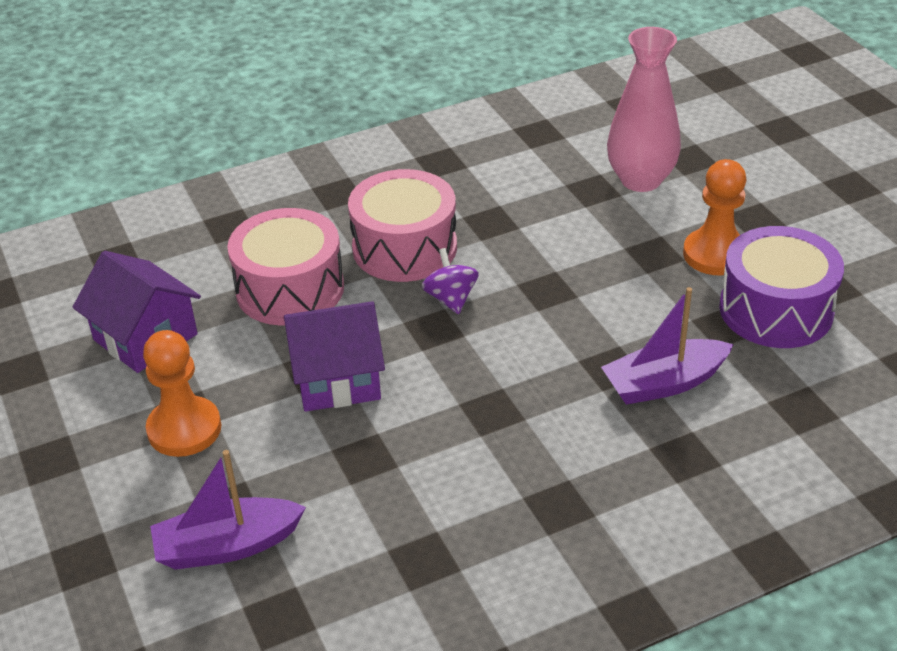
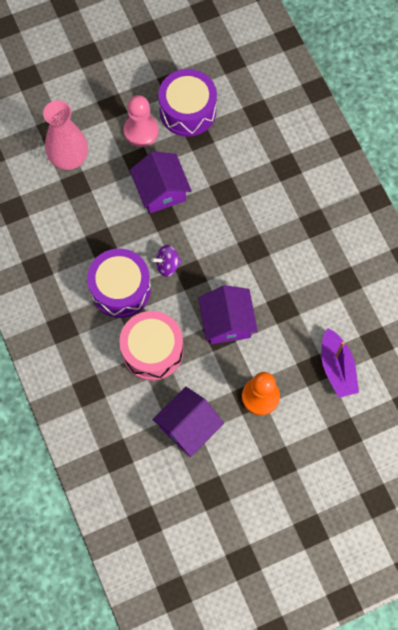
camera: 90 degrees left, 30 degrees up
pink drum [348,169,457,282] -> purple drum [87,248,151,318]
purple boat [601,287,734,405] -> none
orange pawn [683,159,746,275] -> pink pawn [124,95,159,147]
none -> purple house [130,151,192,213]

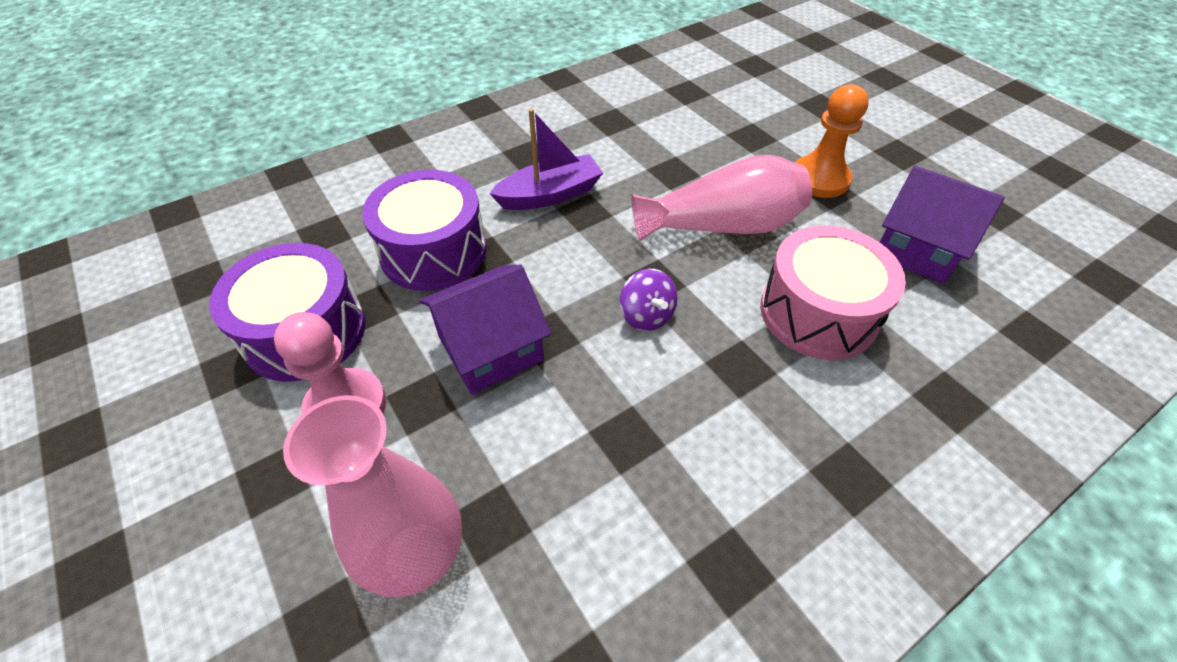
camera: 100 degrees left, 20 degrees down
purple drum [87,248,151,318] -> purple drum moved to [362,170,487,291]
purple house [198,285,258,344] -> pink vase [631,155,812,241]
purple boat [321,328,359,398] -> purple boat moved to [489,108,603,210]

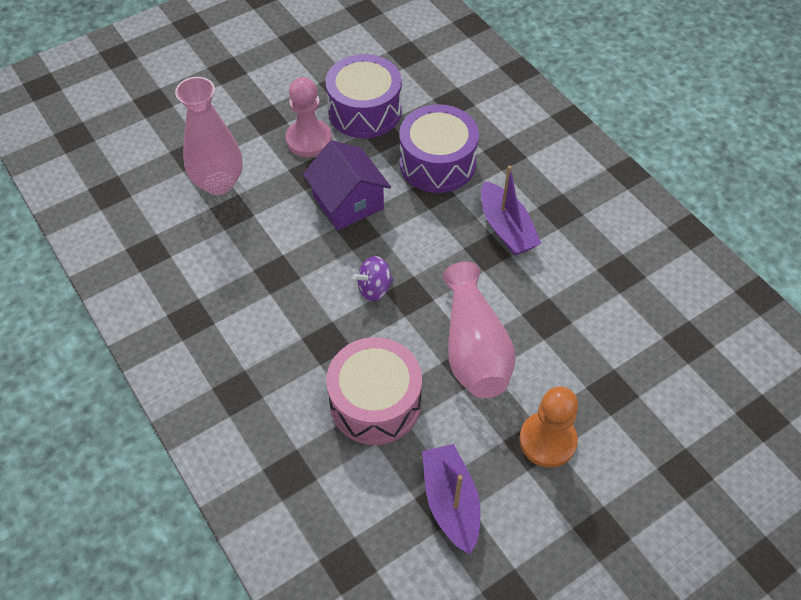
camera: 90 degrees right, 5 degrees up
purple house [880,166,1005,284] -> purple boat [422,444,481,554]

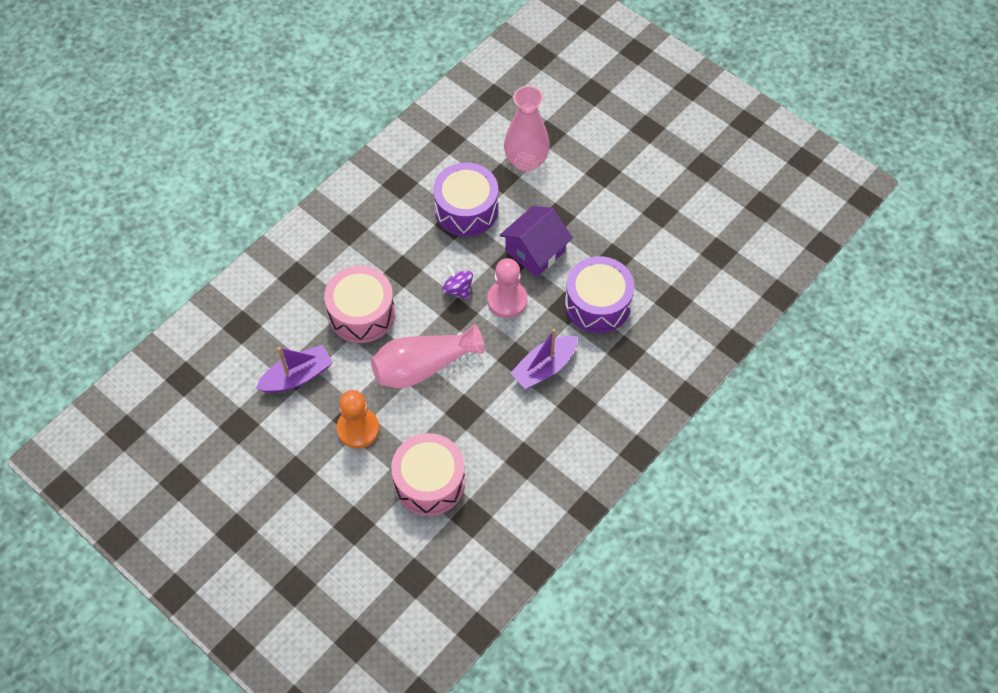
camera: 75 degrees right, 5 degrees up
pink pawn [286,77,332,157] -> pink pawn moved to [487,258,528,318]
purple drum [325,54,402,139] -> purple drum moved to [433,163,498,237]
none -> pink drum [391,433,465,516]

